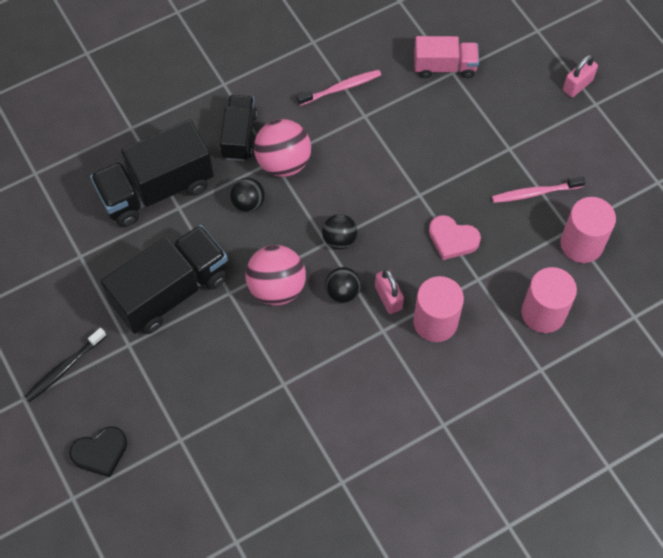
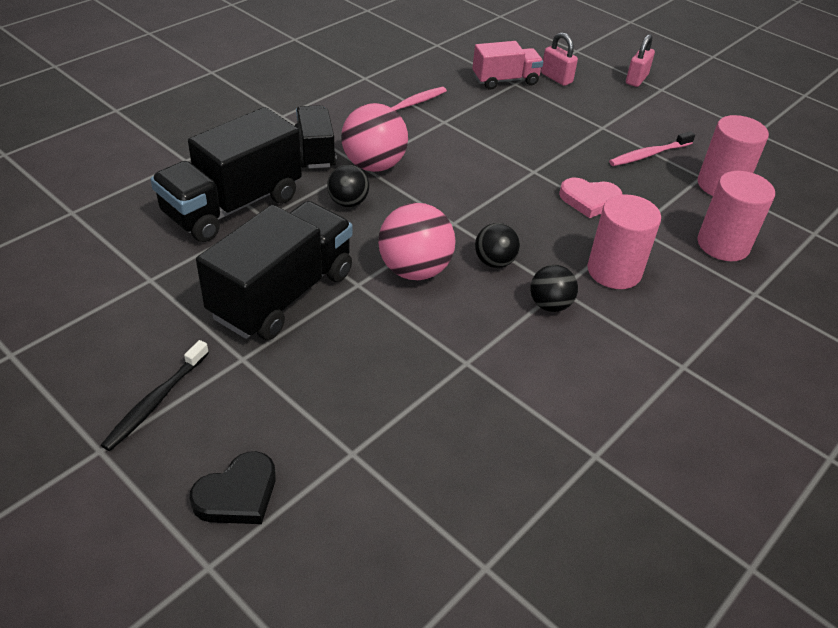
camera: 20 degrees left, 20 degrees down
black ball [322,214,357,249] -> black ball moved to [530,265,578,312]
pink padlock [375,269,404,314] -> pink padlock moved to [541,32,578,86]

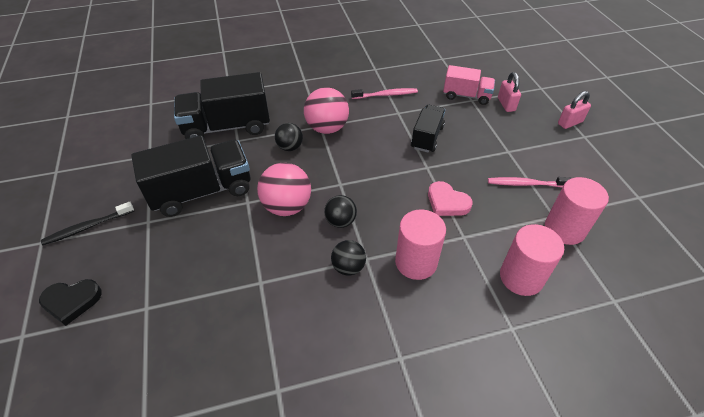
camera: 35 degrees right, 5 degrees up
black truck [295,105,336,169] -> black truck moved to [411,105,445,153]

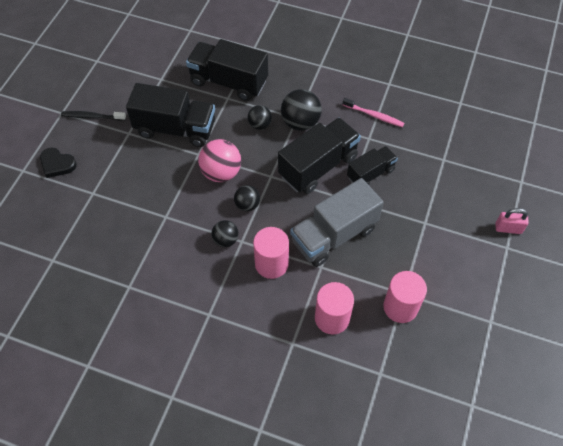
camera: 35 degrees right, 10 degrees up
pink ball [304,87,349,134] -> black ball [281,89,322,131]
pink heart [428,181,473,216] -> grey truck [290,178,384,267]
pink truck [443,65,495,105] -> none
pink toothbrush [488,177,572,188] -> none
pink padlock [498,72,521,112] -> none
none -> black truck [278,118,361,194]

